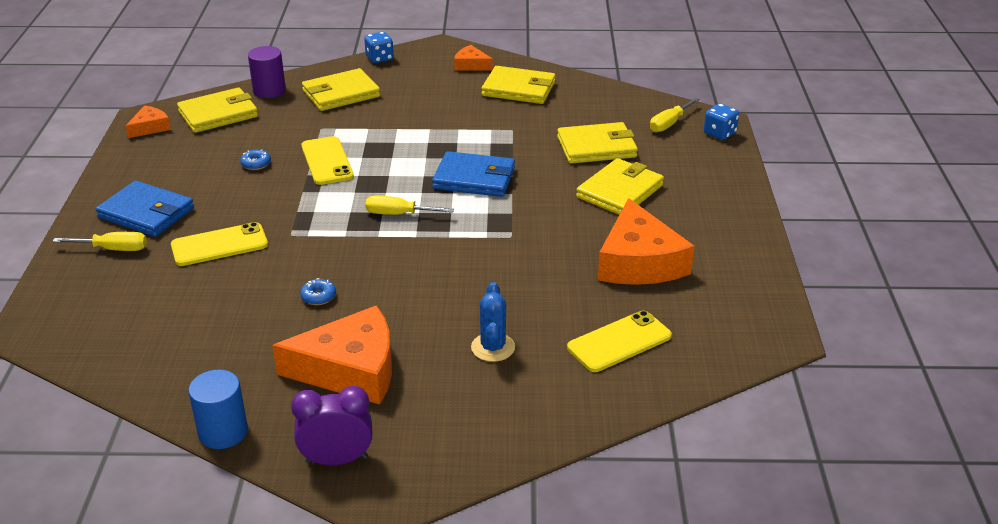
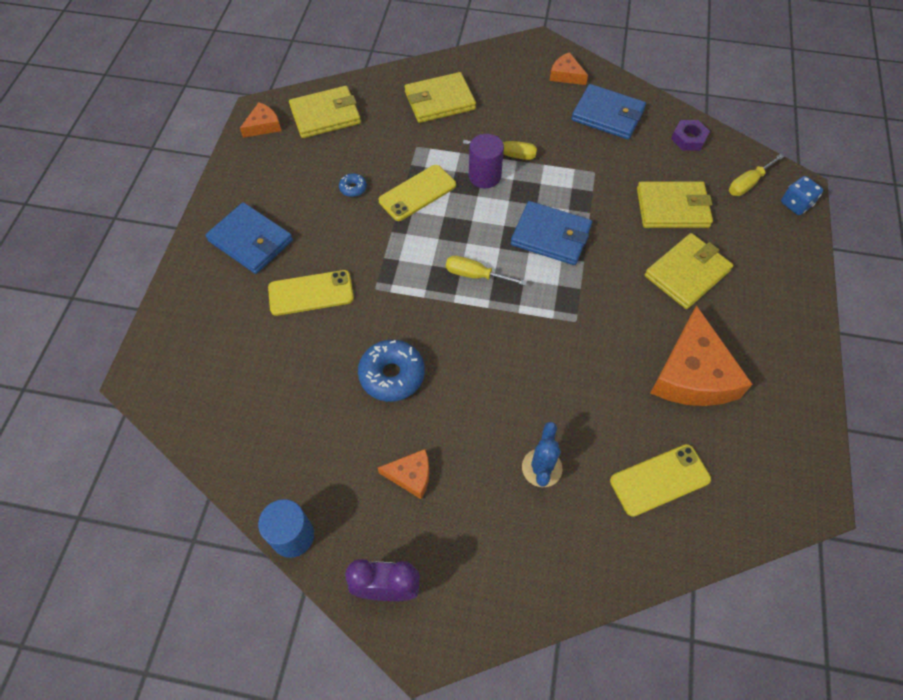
camera: 10 degrees right, 25 degrees up
yellow screwdriver [52,232,147,251] -> yellow screwdriver moved to [463,140,537,160]
purple cylinder [248,46,286,98] -> purple cylinder moved to [469,134,504,188]
orange cheese [272,305,392,405] -> orange cheese [378,449,429,499], size x0.49
blue donut [300,278,336,305] -> blue donut [358,340,425,402], size x2.04
yellow phone [301,136,354,185] -> yellow phone turned 60 degrees clockwise [379,165,456,221]
blue dice [364,32,394,63] -> none
yellow wallet [481,66,556,104] -> blue wallet [571,84,646,139]
none -> purple nut [671,120,710,151]

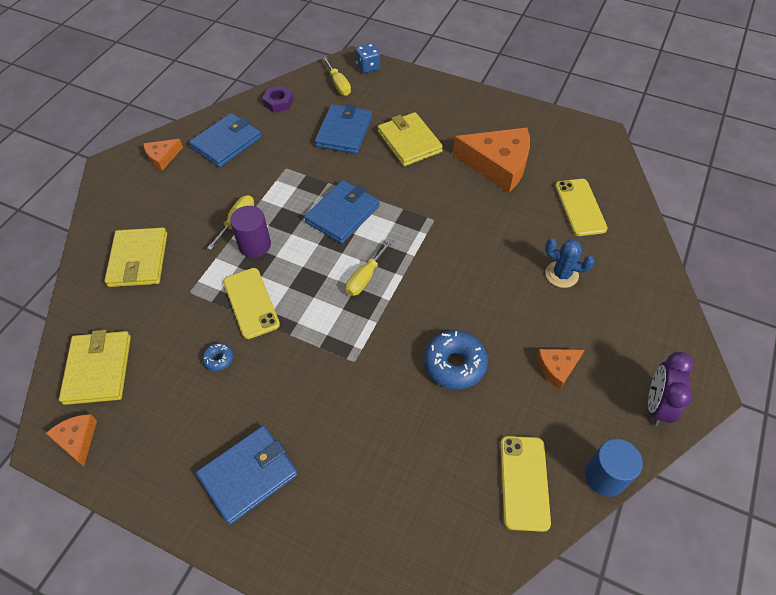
camera: 75 degrees left, 5 degrees down
yellow phone [268,270,354,316] -> yellow phone moved to [500,436,551,532]
orange cheese [378,449,429,499] -> orange cheese turned 135 degrees counterclockwise [536,349,584,390]
yellow wallet [637,181,713,228] -> blue wallet [315,104,372,154]

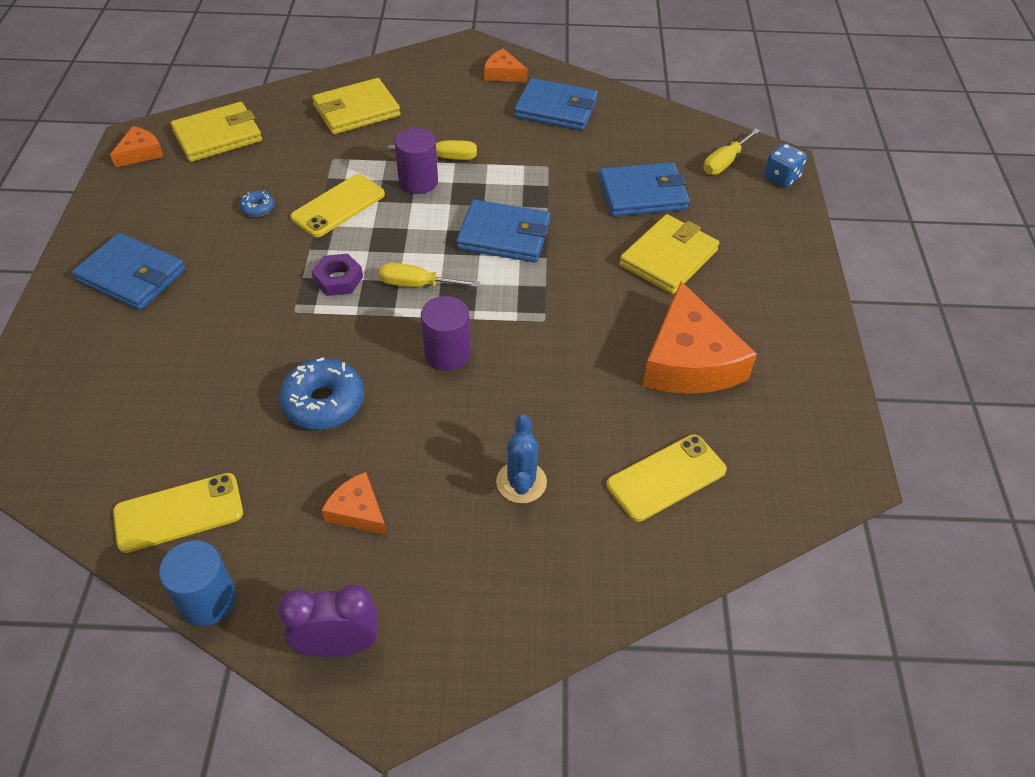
camera: 65 degrees right, 5 degrees down
purple nut [262,86,294,113] -> purple nut moved to [312,254,363,296]
none -> purple cylinder [421,296,471,371]

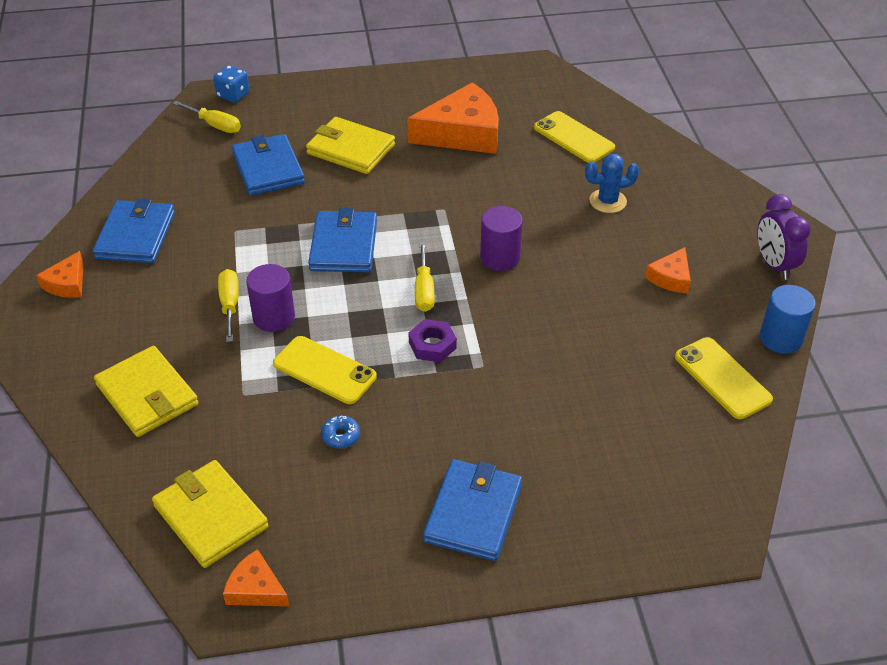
camera: 100 degrees left, 5 degrees down
blue donut [279,357,364,430] -> none

